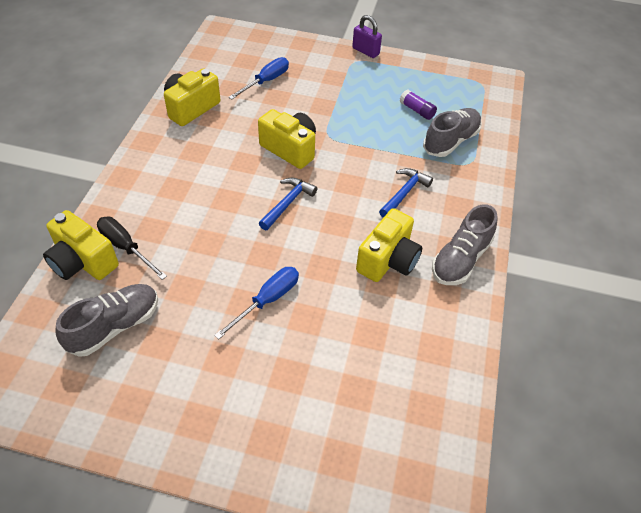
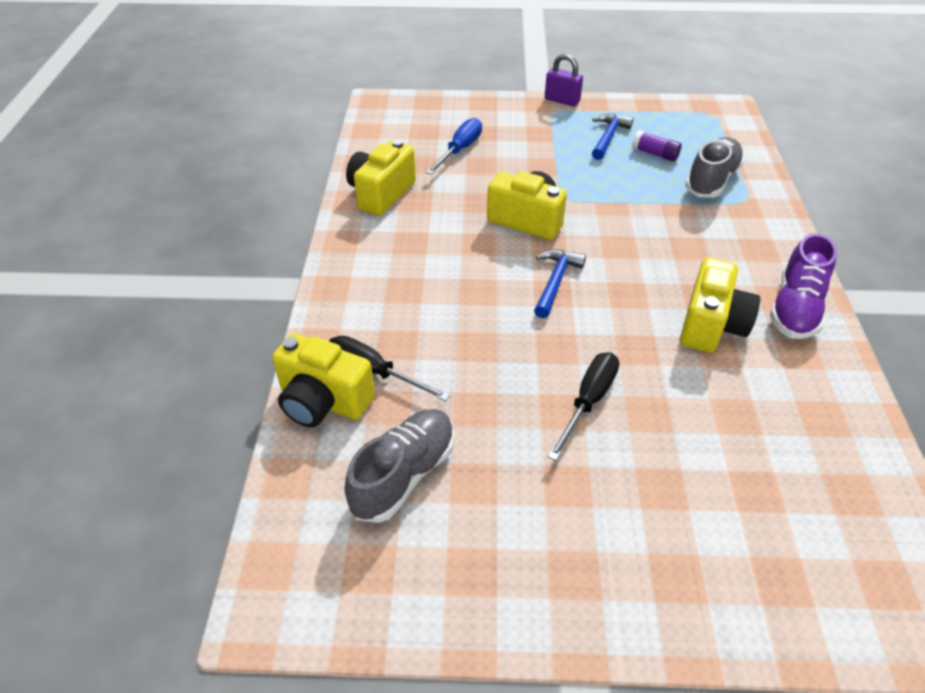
camera: 10 degrees left, 5 degrees down
blue screwdriver [214,267,299,340] -> black screwdriver [548,352,619,461]
blue hammer [379,168,433,218] -> blue hammer moved to [592,114,633,160]
grey shoe [432,204,497,285] -> purple shoe [770,233,837,339]

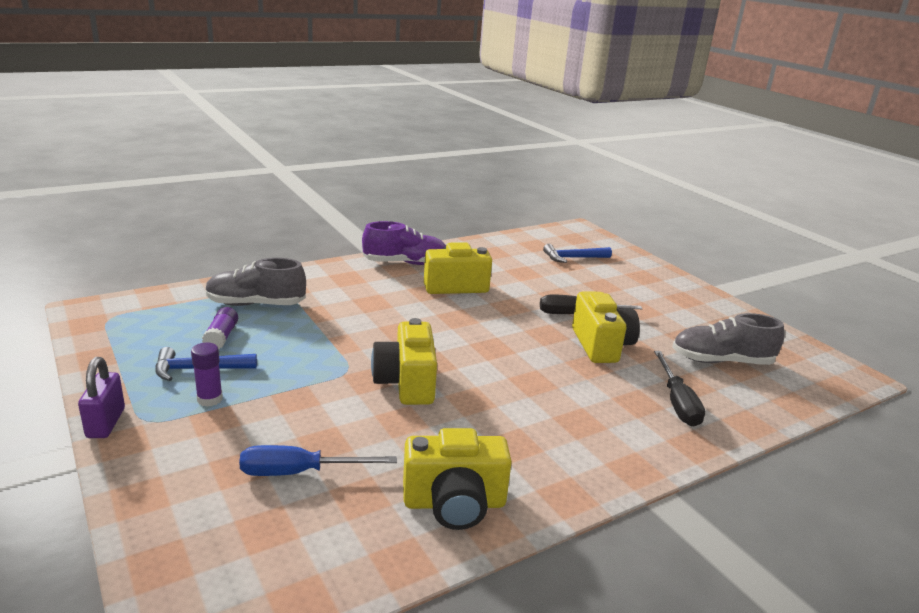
camera: 125 degrees left, 20 degrees down
yellow camera [272,333,375,428] -> yellow camera moved to [572,292,640,363]
blue hammer [534,250,586,318] -> blue hammer moved to [543,244,612,263]
none -> purple glue stick [191,343,223,407]

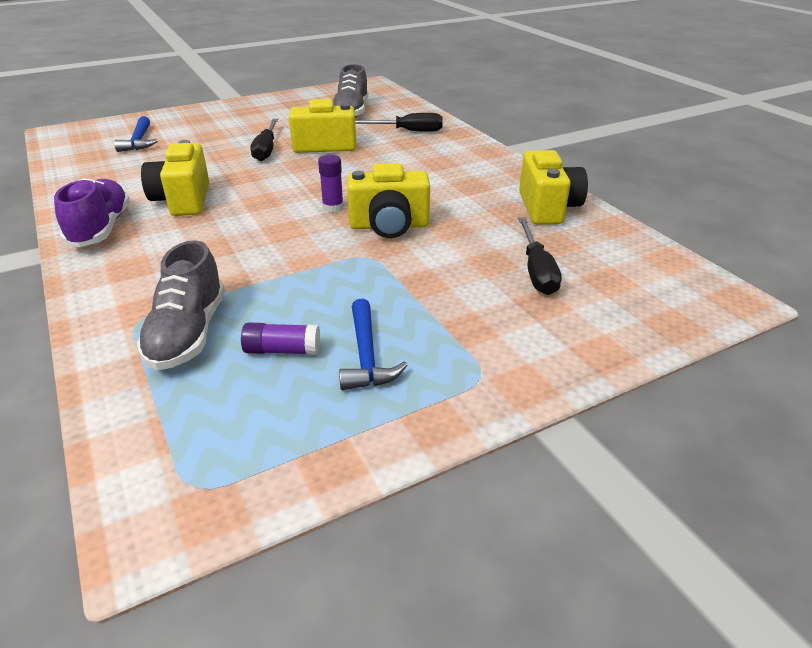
camera: 85 degrees left, 10 degrees up
purple padlock [78,357,125,438] -> none
purple glue stick [191,343,223,407] -> purple glue stick moved to [318,155,344,212]
blue screwdriver [239,445,397,476] -> black screwdriver [518,217,562,295]

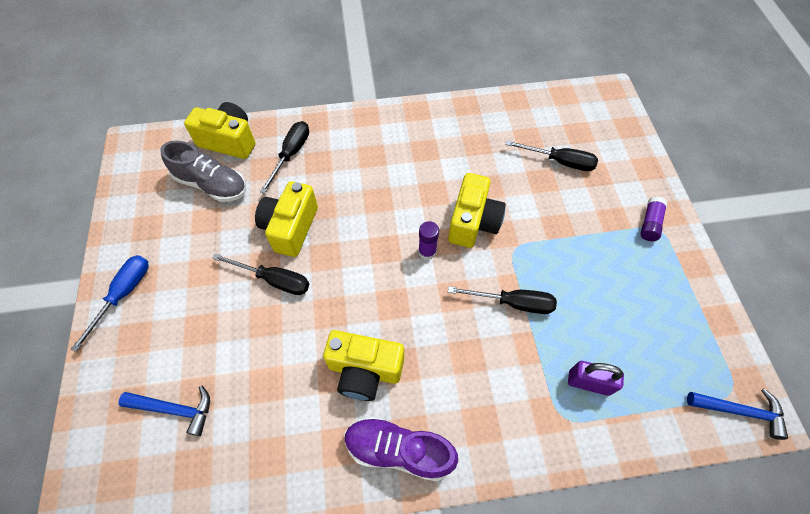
camera: 70 degrees left, 25 degrees up
grey shoe [137,240,225,370] -> purple padlock [568,361,624,396]
purple glue stick [241,322,320,355] -> purple glue stick moved to [641,197,667,241]
blue hammer [339,299,408,390] -> blue hammer moved to [687,389,788,440]
yellow camera [519,150,588,225] -> yellow camera moved to [184,102,255,159]
none -> blue screwdriver [71,255,149,352]
none -> black screwdriver [448,286,557,314]

